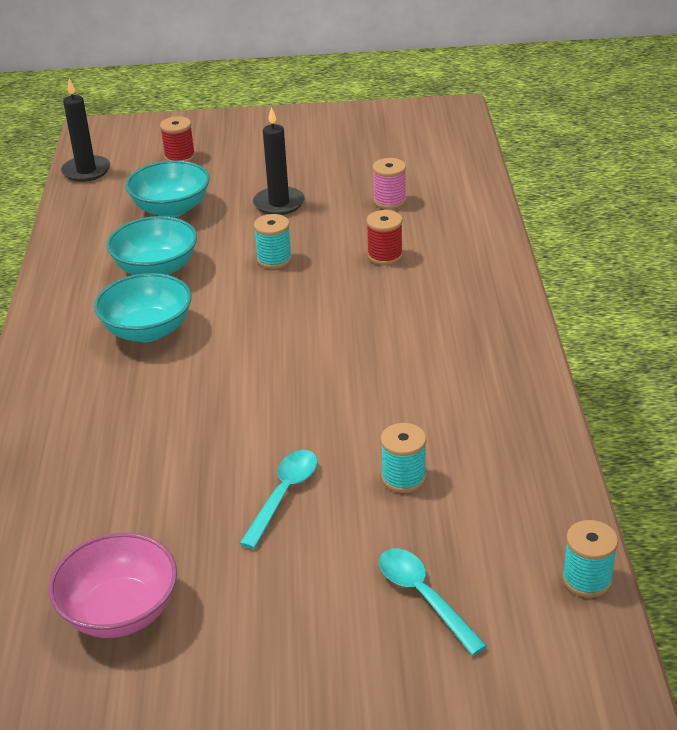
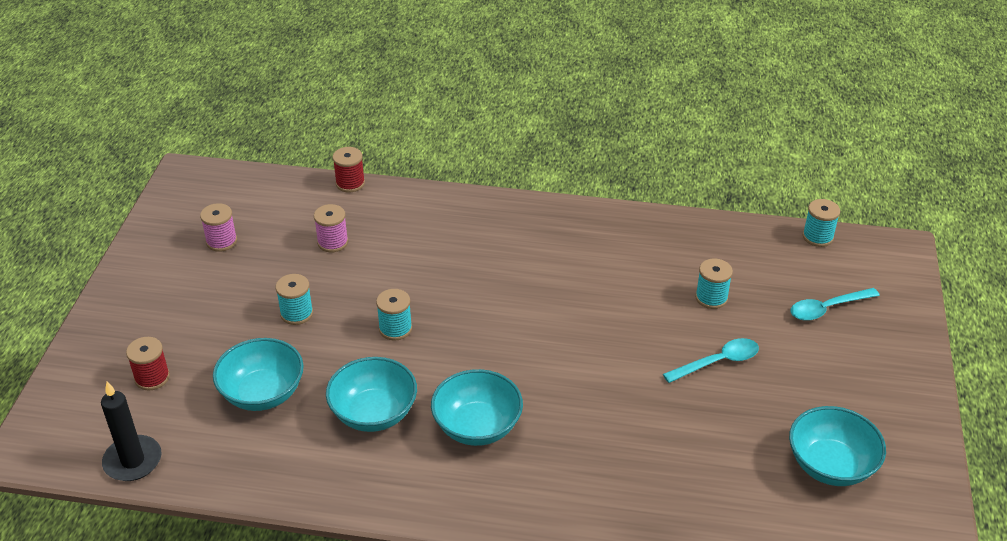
camera: 80 degrees left, 5 degrees up
pink bowl [49,533,177,638] -> turquoise bowl [789,406,886,486]
turquoise spoon [239,450,318,549] -> turquoise spoon turned 120 degrees clockwise [663,338,759,383]
black candle [253,107,305,215] -> turquoise spool [276,274,313,325]
red spool [366,210,403,265] -> red spool moved to [333,147,365,192]
none -> pink spool [200,203,237,252]

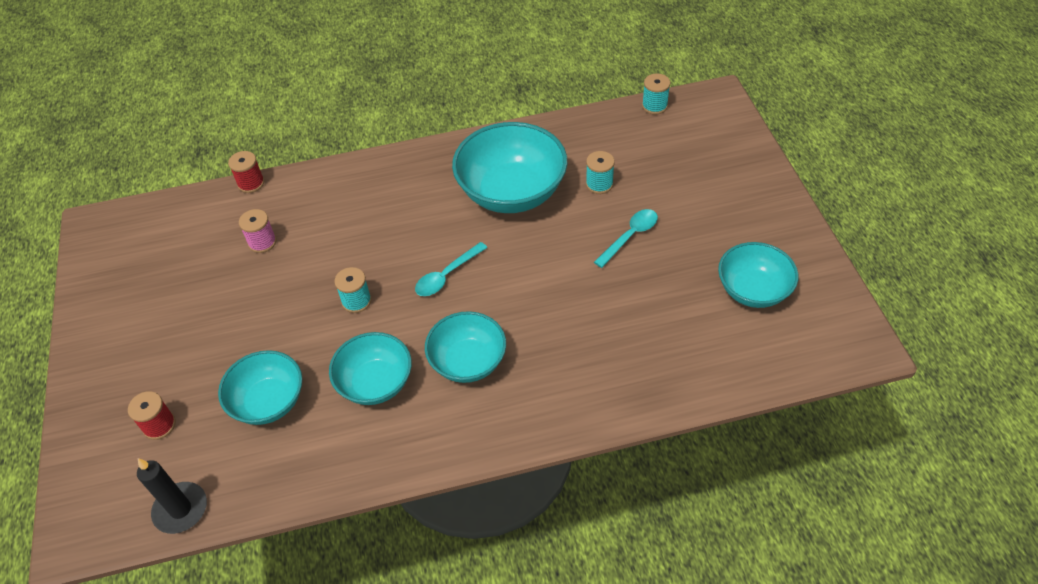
camera: 20 degrees left, 10 degrees up
pink spool [200,203,237,252] -> none
turquoise spool [276,274,313,325] -> none
turquoise spoon [790,288,880,321] -> turquoise spoon moved to [415,242,488,296]
none -> turquoise bowl [452,122,567,213]

